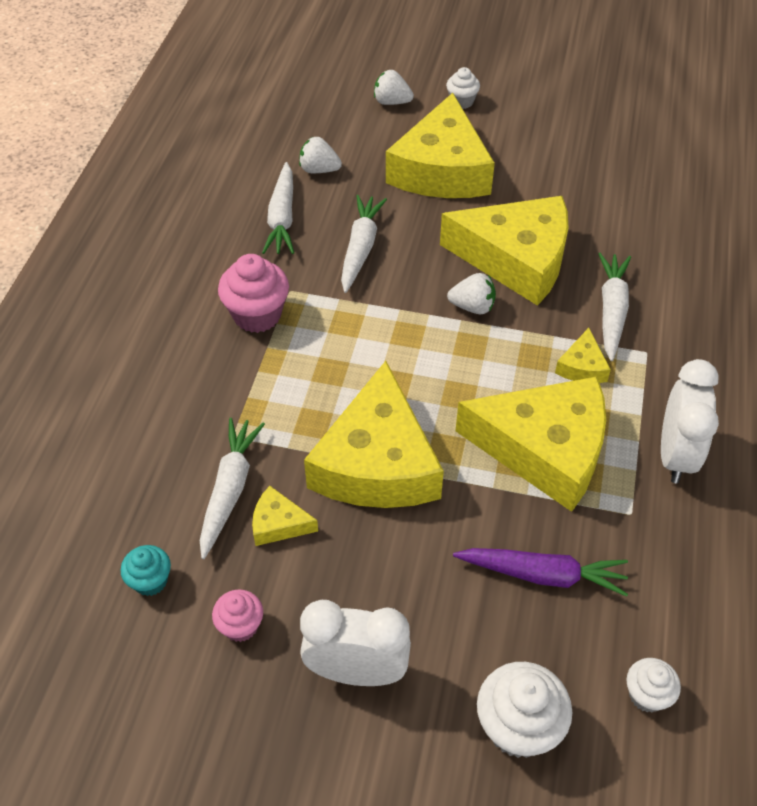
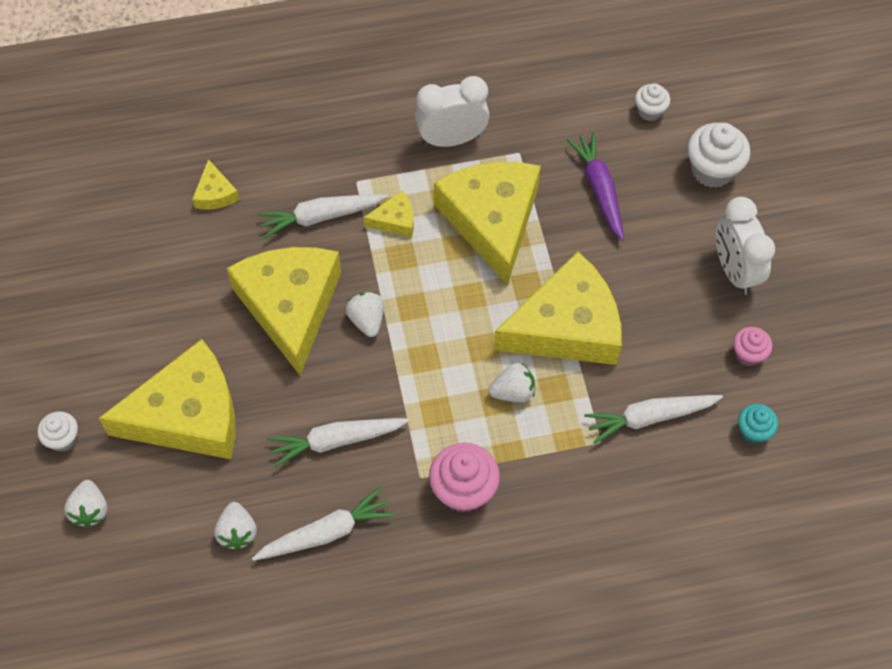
camera: 115 degrees left, 10 degrees up
yellow cheese [252,486,318,546] -> yellow cheese moved to [192,159,240,210]
none -> white strawberry [488,363,535,402]

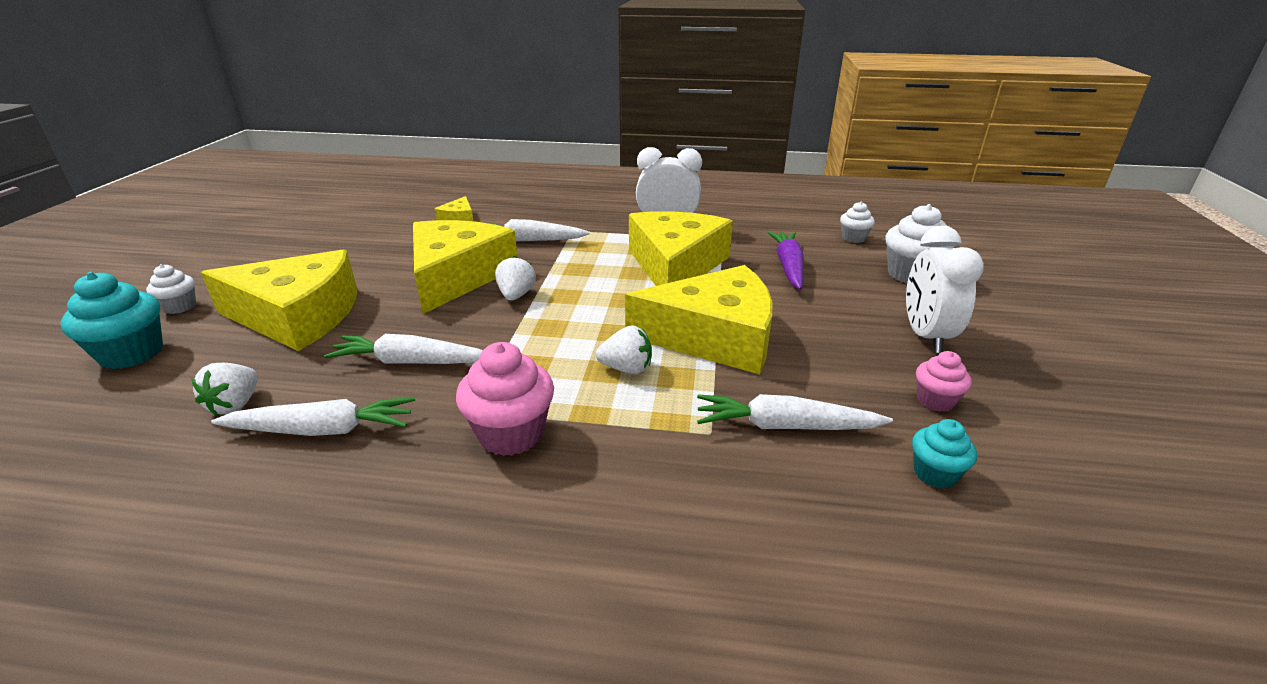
camera: 20 degrees right, 30 degrees down
white strawberry [64,480,108,527] -> turquoise cupcake [60,272,163,369]
yellow cheese [363,191,414,237] -> none

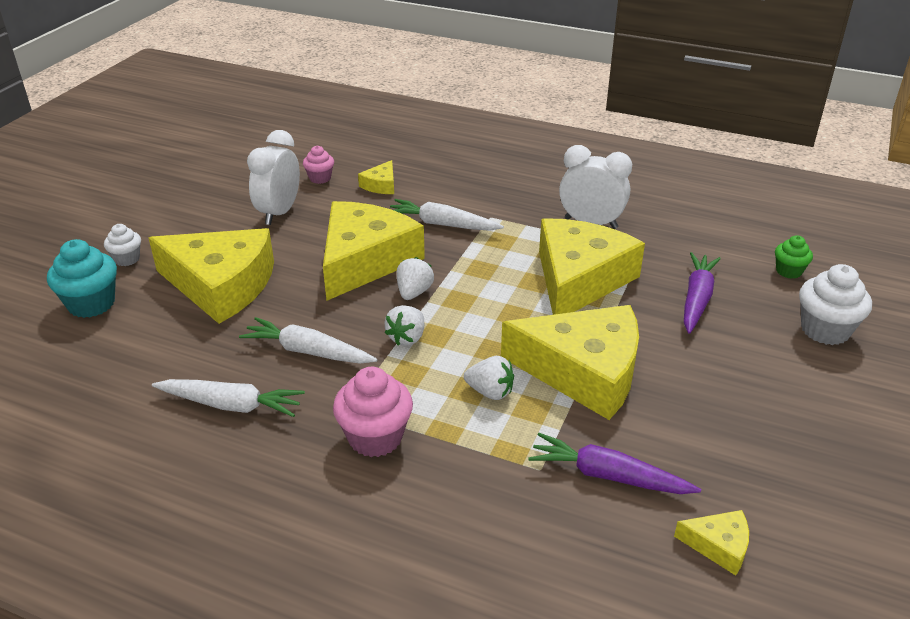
camera: 15 degrees right, 5 degrees up
white strawberry [191,363,258,416] -> white strawberry moved to [385,305,424,346]
white carrot [697,394,893,430] -> purple carrot [528,433,701,494]
white cupcake [840,202,875,243] -> green cupcake [775,235,813,279]
white clock [906,226,984,353] -> white clock moved to [247,130,300,225]
turquoise cupcake [912,419,977,488] -> yellow cheese [674,510,749,575]
pink cupcake [916,351,972,412] -> pink cupcake moved to [303,146,334,184]

